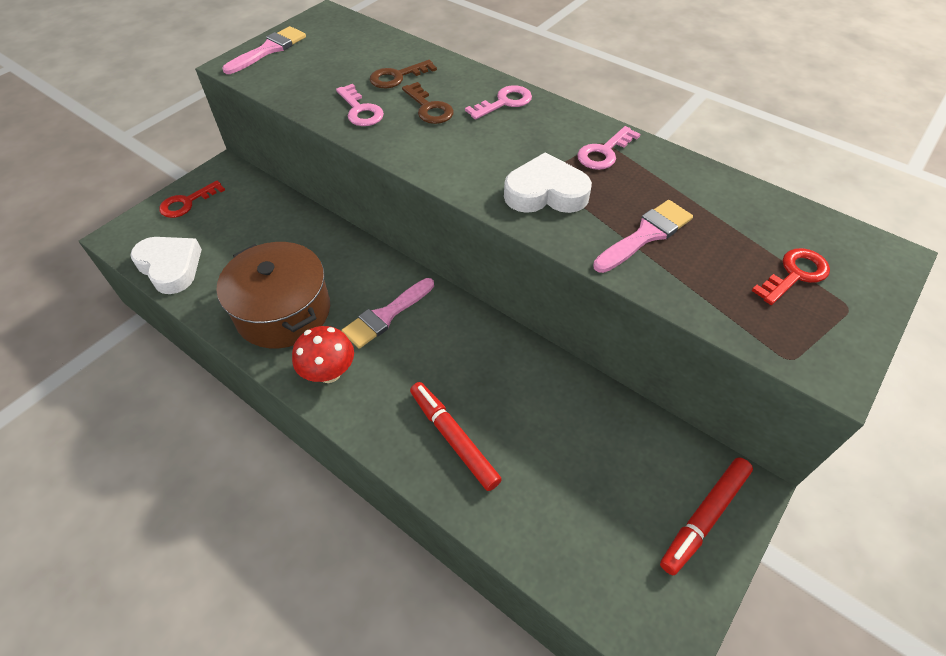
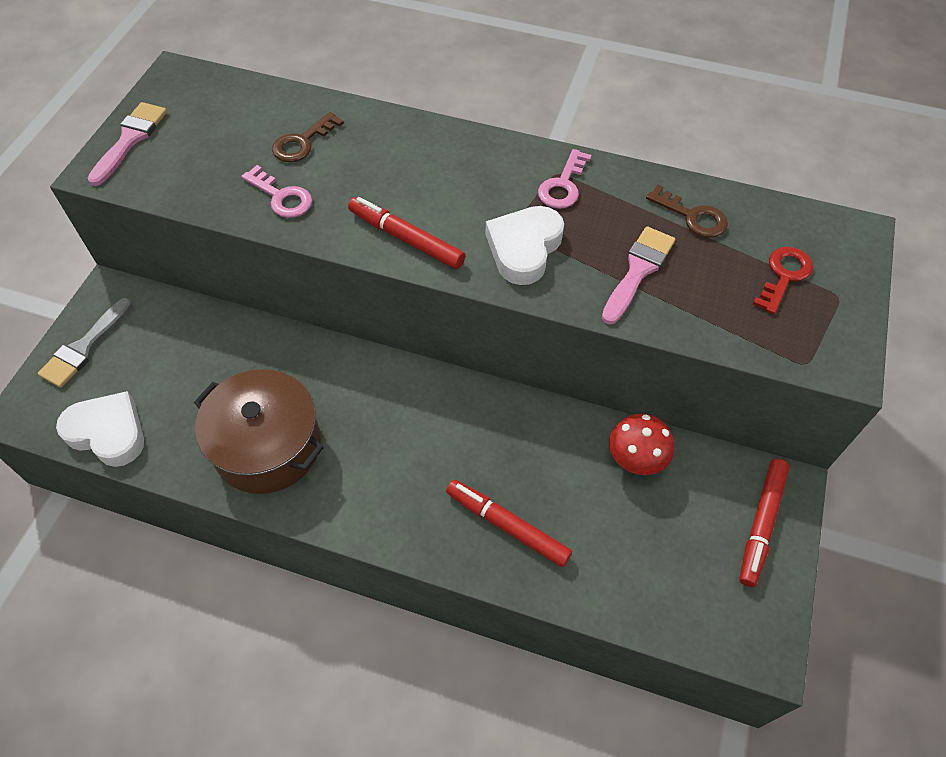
camera: 20 degrees left, 5 degrees up
red key [159,180,225,218] -> grey brush [38,298,132,388]
red mushroom [292,326,354,383] -> red mushroom moved to [609,414,674,475]
pink brush [341,278,434,349] -> none
brown key [402,82,454,124] -> brown key moved to [646,185,728,238]
pink key [465,85,532,120] -> none
white heart [504,152,592,213] -> white heart turned 45 degrees counterclockwise [485,206,564,285]
none -> red marker [348,197,466,269]

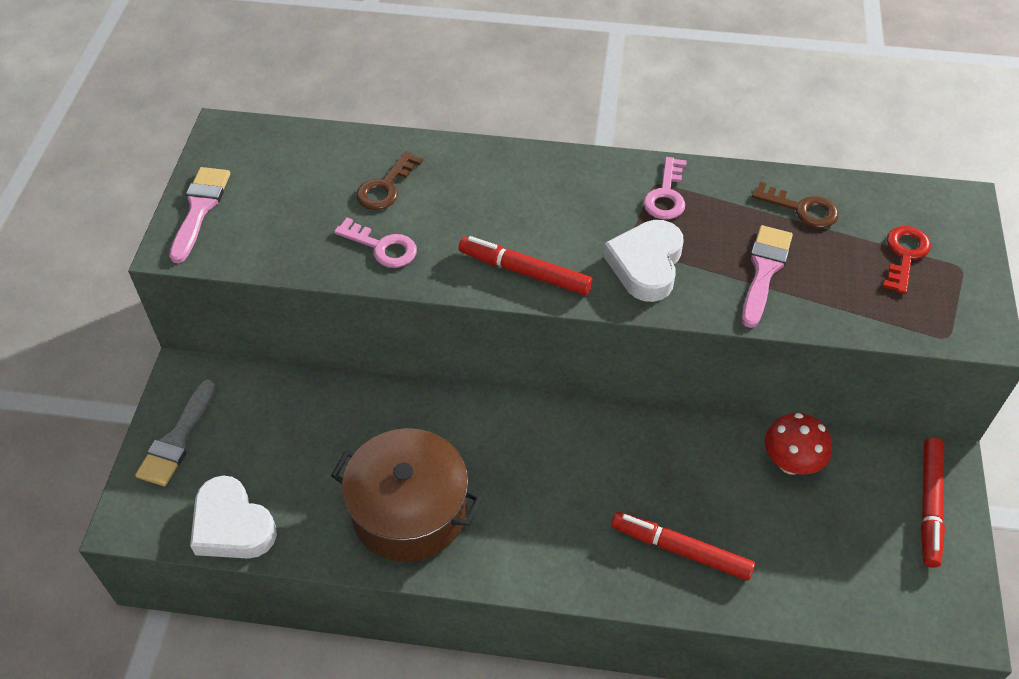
camera: 10 degrees left, 5 degrees down
white heart [56,391,144,467] -> white heart turned 150 degrees counterclockwise [190,475,277,559]

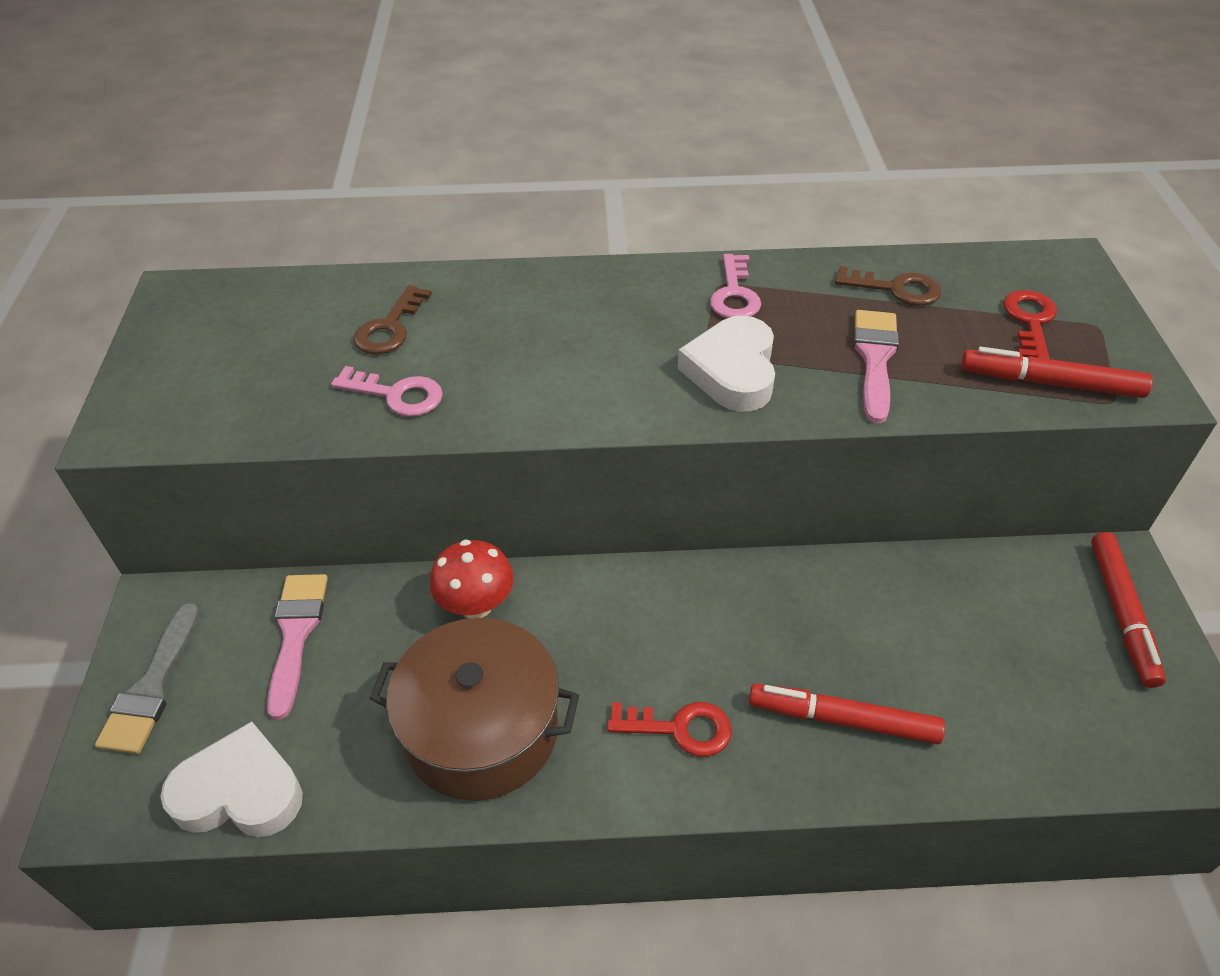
camera: 10 degrees left, 5 degrees down
pink brush [169,167,230,263] -> pink brush moved to [267,574,328,720]
white heart [190,475,277,559] -> white heart turned 150 degrees clockwise [160,722,303,837]
red marker [458,236,593,296] -> red marker moved to [961,347,1153,398]
red mushroom [765,413,832,475] -> red mushroom moved to [430,540,514,618]
none -> red key [607,702,732,757]

